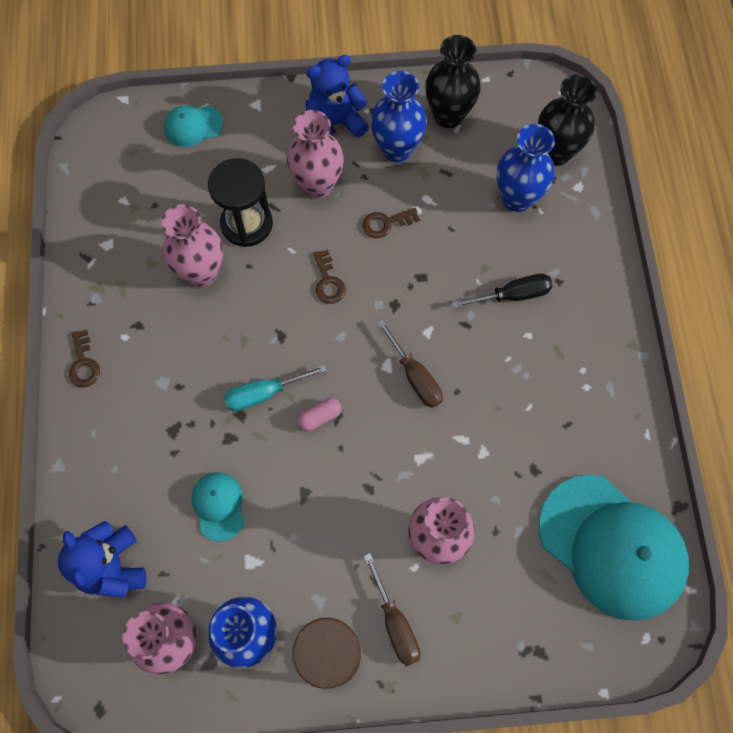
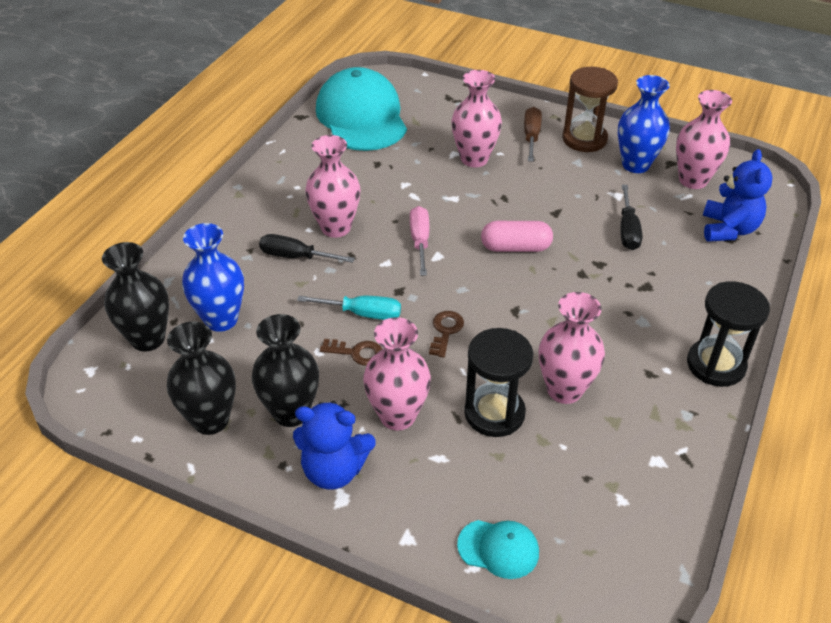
camera: 150 degrees left, 25 degrees down
brown key [69,330,100,387] -> black hourglass [687,281,770,387]
turquoise cap [192,472,244,542] -> black screwdriver [620,185,642,250]
turquoise screwdriver [224,365,327,411] -> turquoise screwdriver moved to [297,296,401,320]
pink capsule [297,398,342,431] -> pink capsule [481,221,553,252], size x1.65
blue vase [371,71,427,162] -> black vase [252,314,319,427]
brown screwdriver [377,319,443,408] -> pink screwdriver [410,206,429,276]
none -> pink vase [305,135,361,238]

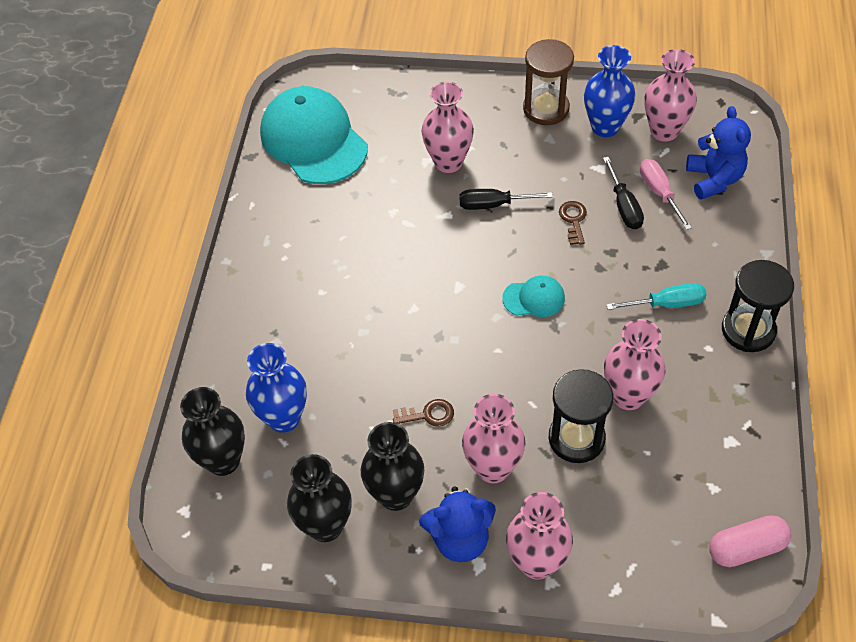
camera: 15 degrees left, 10 degrees up
black screwdriver [259,234,355,263] -> black screwdriver moved to [459,189,553,210]
turquoise screwdriver [297,296,401,320] -> turquoise screwdriver moved to [606,283,706,310]
pink vase [305,135,361,238] -> pink vase moved to [506,492,573,579]
pink screwdriver [410,206,429,276] -> pink screwdriver moved to [640,159,692,230]
brown key [429,311,464,358] -> brown key moved to [559,201,587,245]
turquoise cap [457,520,539,579] -> turquoise cap moved to [502,276,565,317]
pink capsule [481,221,553,252] -> pink capsule moved to [709,515,791,567]
brown screwdriver [524,107,542,162] -> none

